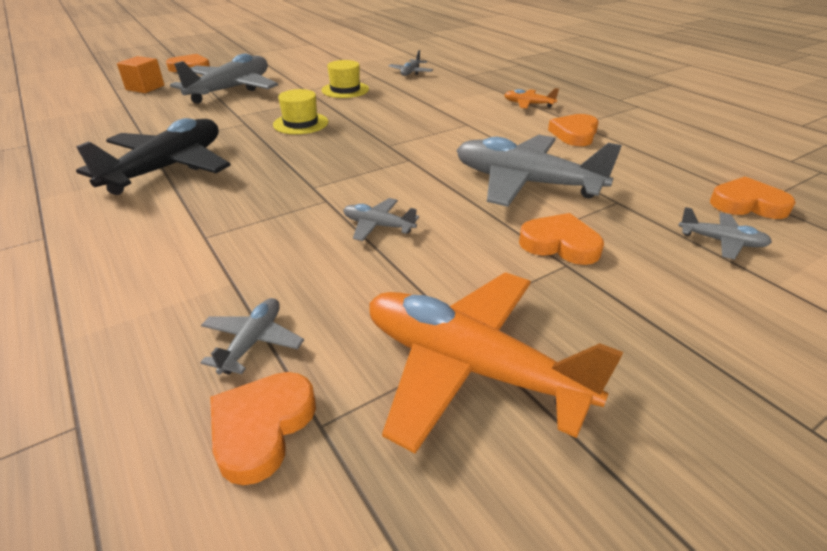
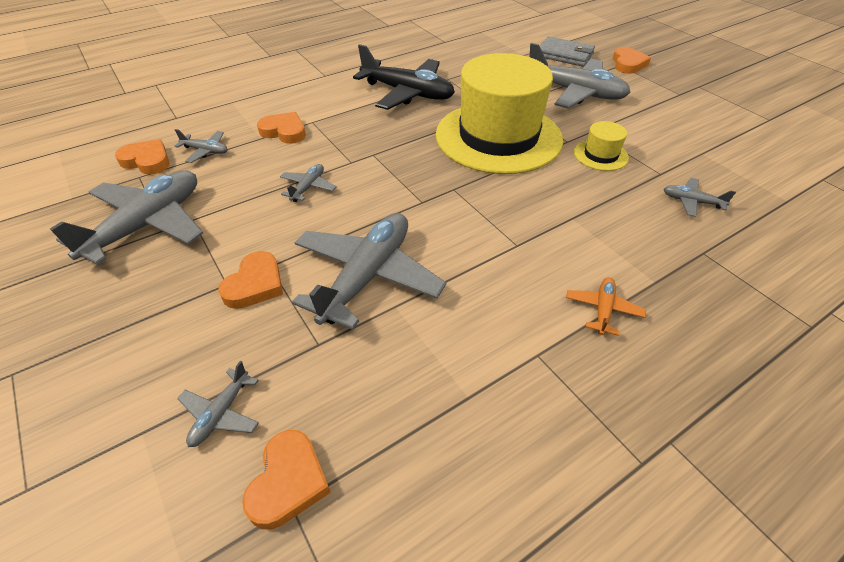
camera: 90 degrees right, 10 degrees up
orange cube [117,56,164,93] -> grey wallet [540,36,595,67]
yellow hat [273,89,328,134] -> yellow hat [436,53,563,174], size x2.47
orange plane [369,272,623,454] -> grey plane [50,170,203,265]
orange heart [548,114,599,146] -> orange heart moved to [257,112,306,144]

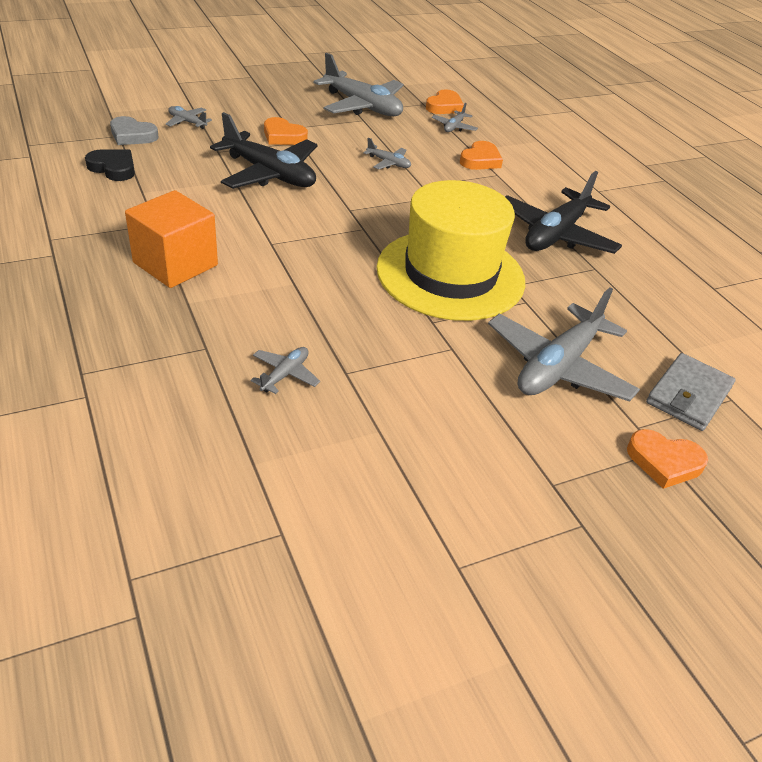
camera: 95 degrees right, 5 degrees down
orange heart [242,430,331,530] -> grey heart [110,116,158,145]
grey plane [292,213,446,330] -> black plane [210,112,318,189]
orange plane [566,277,646,336] -> orange cube [125,190,218,288]
yellow hat [574,121,629,171] -> none
none -> black heart [85,150,135,181]

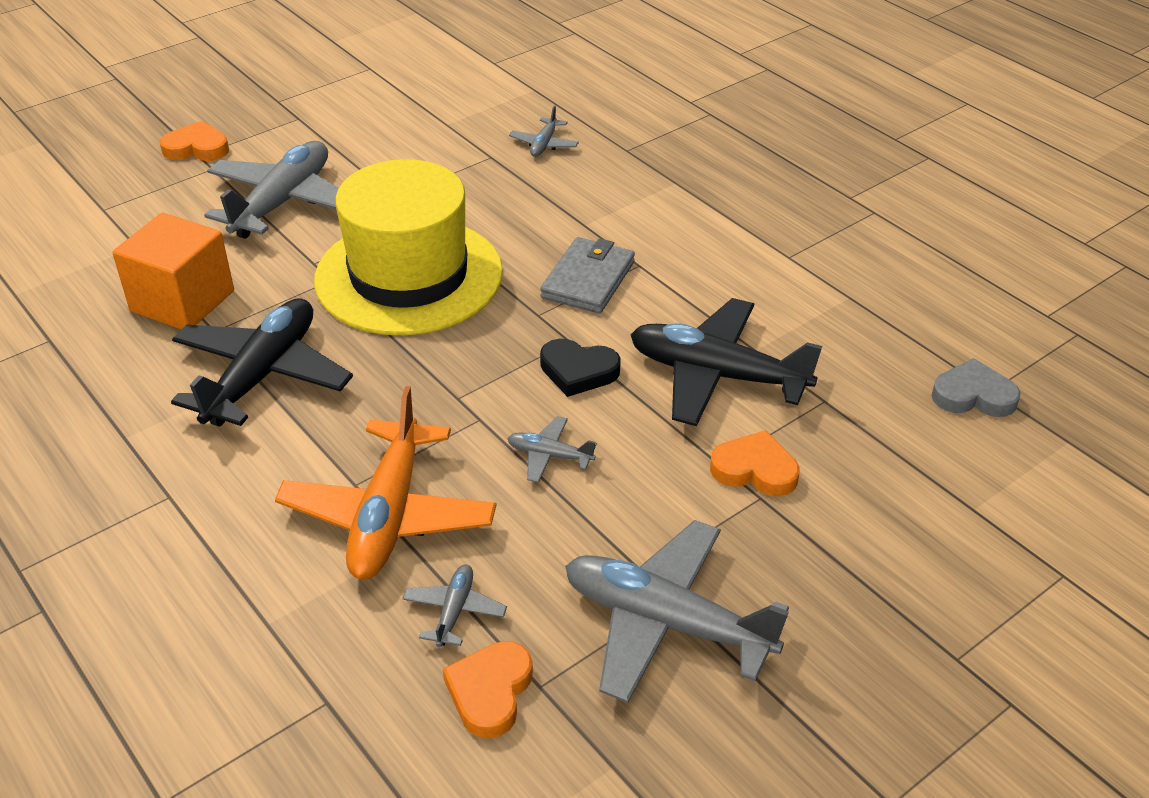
camera: 170 degrees right, 0 degrees up
black heart [85,150,135,181] -> black heart moved to [540,339,621,397]
orange cube [125,190,218,288] -> orange cube moved to [112,213,234,329]
grey plane [166,106,212,129] -> none
orange heart [460,141,503,170] -> orange plane [275,386,496,580]
grey wallet [646,353,736,431] -> grey wallet moved to [540,237,635,314]

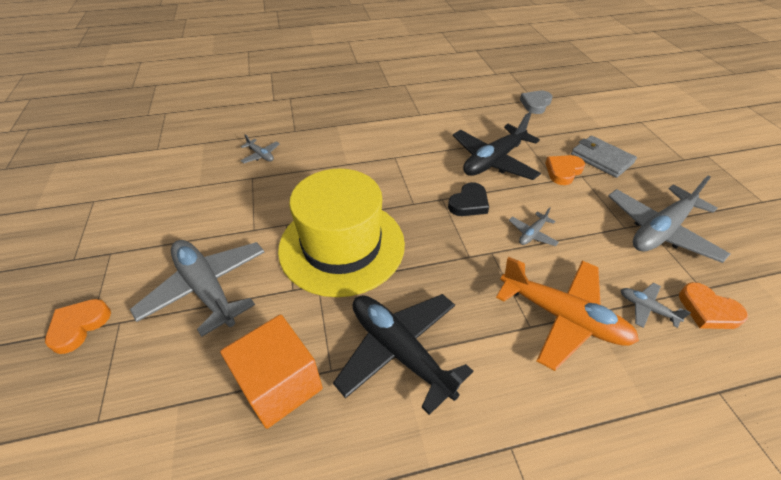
camera: 65 degrees left, 5 degrees up
grey wallet [540,237,635,314] -> grey wallet moved to [571,136,637,178]

